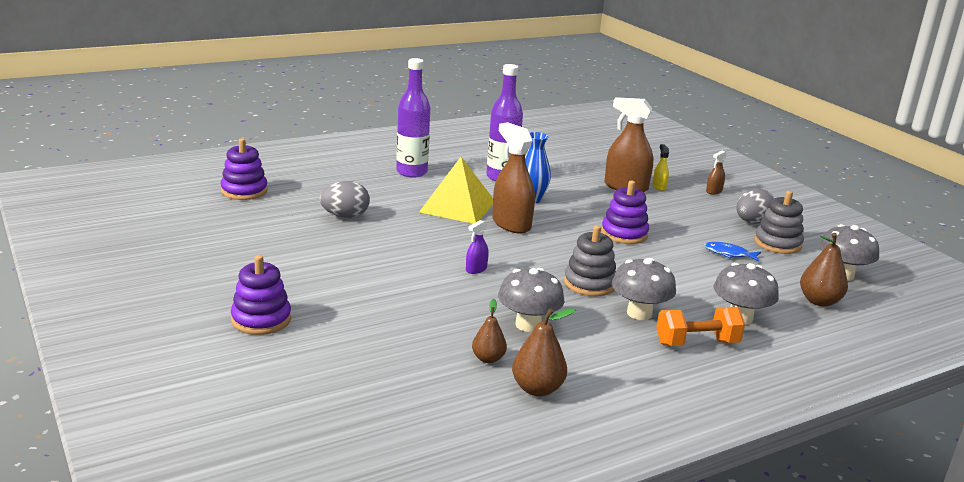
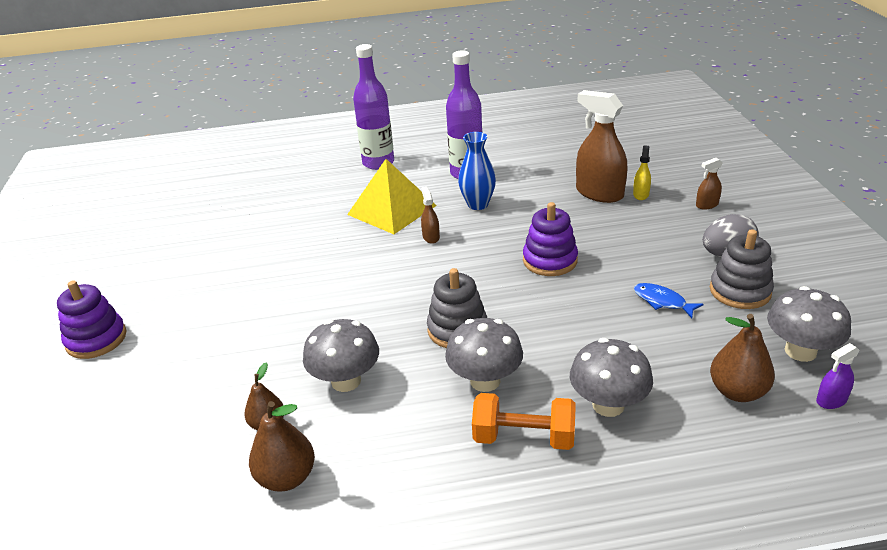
camera: 25 degrees right, 10 degrees up
purple stacking toy [221,138,268,200] -> none
grey egg [320,181,370,218] -> none
purple spray bottle [466,220,489,274] -> purple spray bottle moved to [816,343,860,409]
brown spray bottle [492,122,535,234] -> brown spray bottle [421,187,440,244], size x0.47

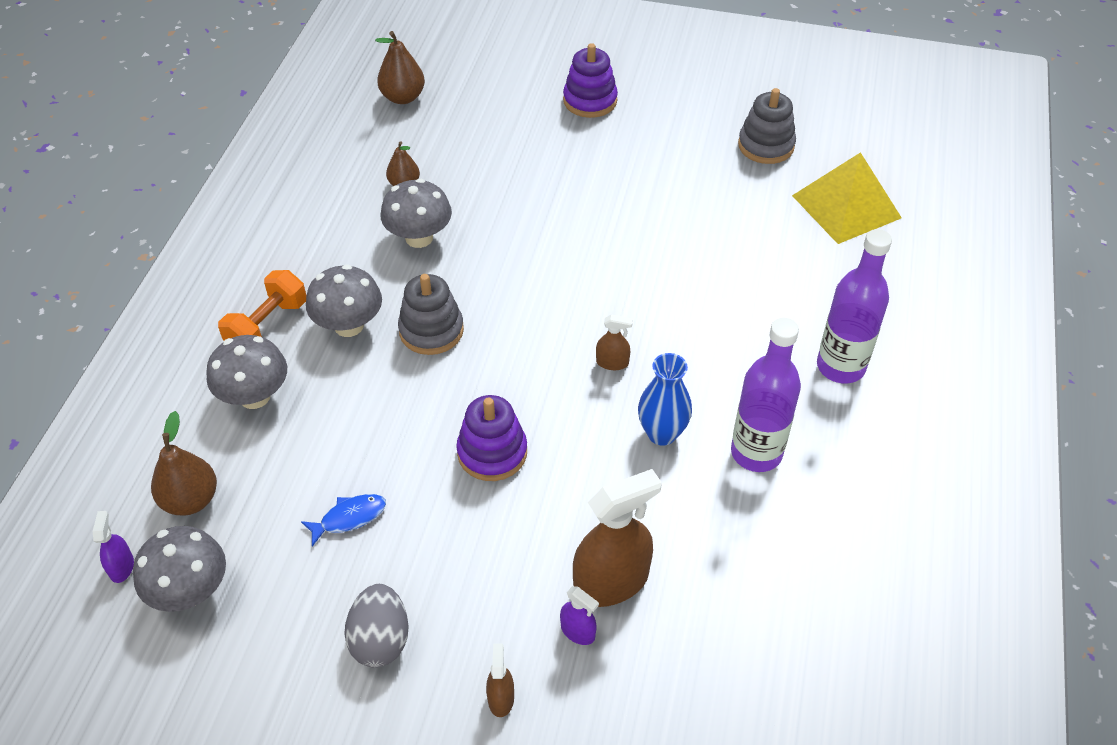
camera: 110 degrees right, 15 degrees up
brown pear [249,401,315,492] -> brown pear moved to [375,31,425,104]
yellow pyramid [347,159,437,234] -> yellow pyramid moved to [792,152,902,244]
yellow spray bottle [633,145,651,200] -> purple spray bottle [560,586,599,645]
grey stacking toy [710,229,774,309] -> grey stacking toy moved to [738,88,796,164]

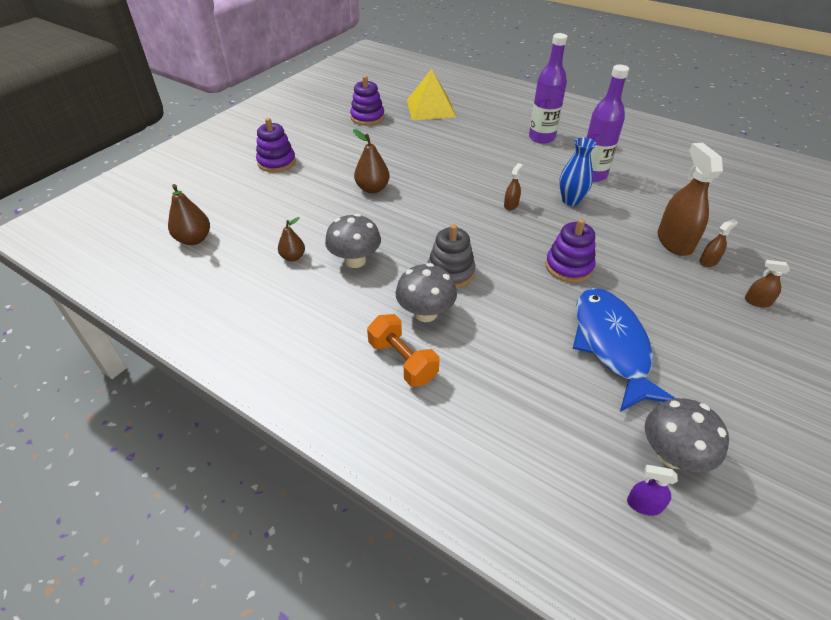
camera: 70 degrees left, 5 degrees down
brown pear [151,411,217,516] -> brown pear moved to [353,129,390,193]
grey mushroom [206,335,287,409] -> none
blue fish [301,494,386,547] -> blue fish [573,288,676,412], size x2.40
grey egg [344,584,408,668] -> none
purple spray bottle [560,586,599,645] -> brown spray bottle [699,219,738,267]
grey stacking toy [738,88,796,164] -> purple stacking toy [350,76,385,125]

